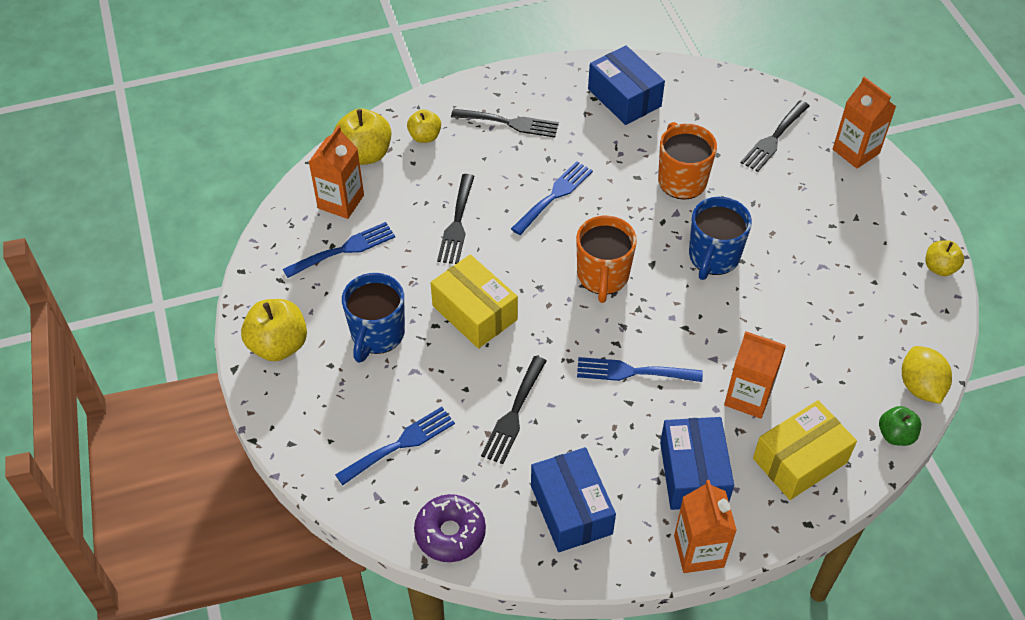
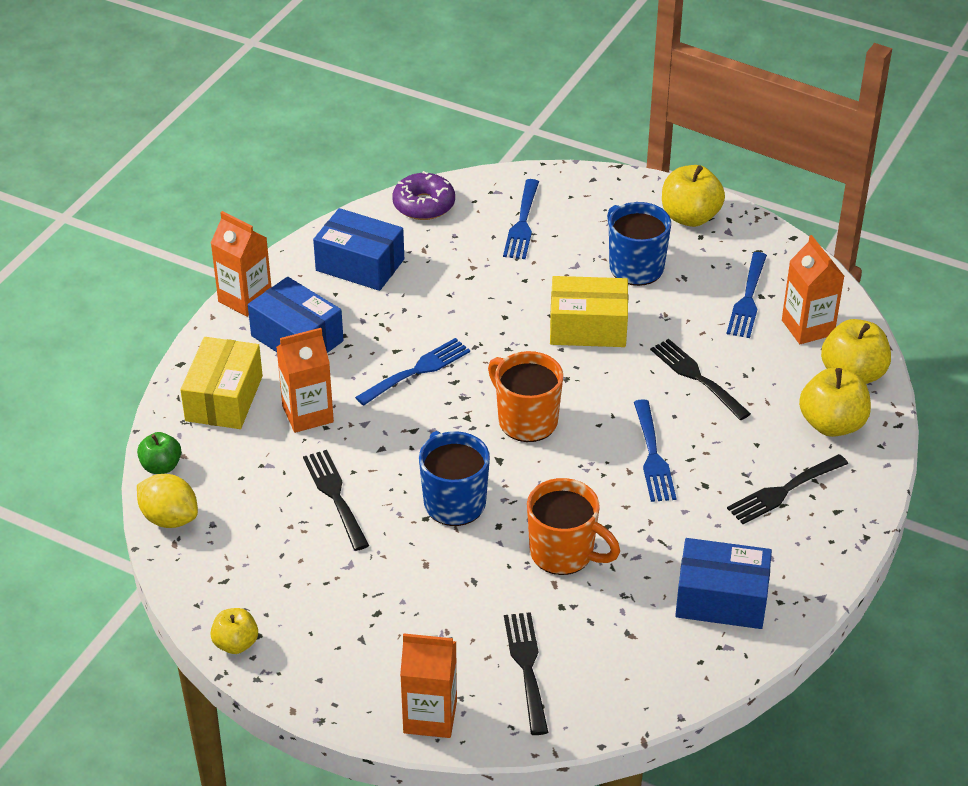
camera: 135 degrees right, 10 degrees down
yellow apple [407,109,441,143] -> yellow apple [799,368,871,437], size x1.66
black fork [481,356,546,464] -> black fork moved to [303,450,369,551]

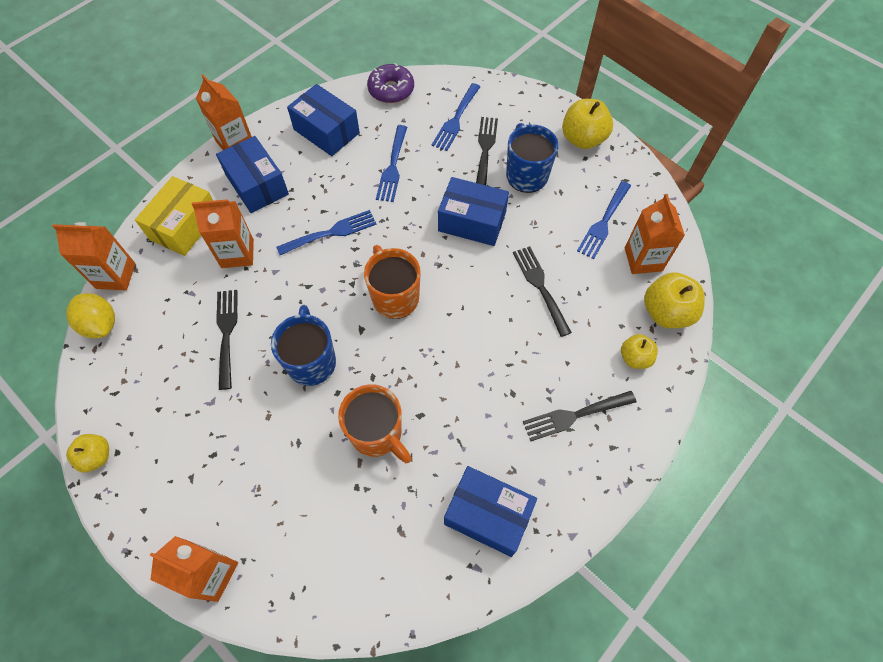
camera: 15 degrees right, 20 degrees up
green apple [137,432,181,474] -> orange carton [52,222,136,290]
black fork [504,612,548,735] -> black fork moved to [476,117,498,185]
yellow box [550,276,628,347] -> blue box [438,177,509,246]
blue fork [634,399,676,502] -> blue fork moved to [376,125,407,202]
yellow apple [799,368,871,437] -> yellow apple [621,334,658,369], size x0.60

